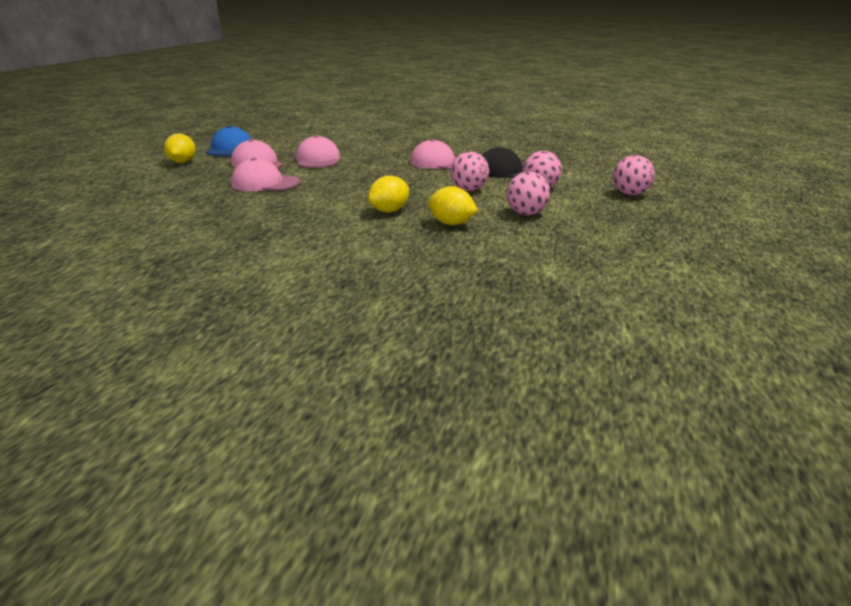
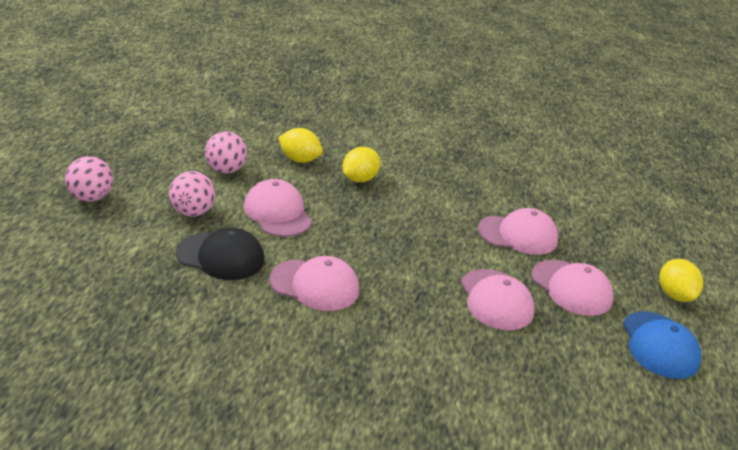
camera: 170 degrees right, 5 degrees up
pink ball [451,152,489,191] -> pink cap [244,179,312,237]

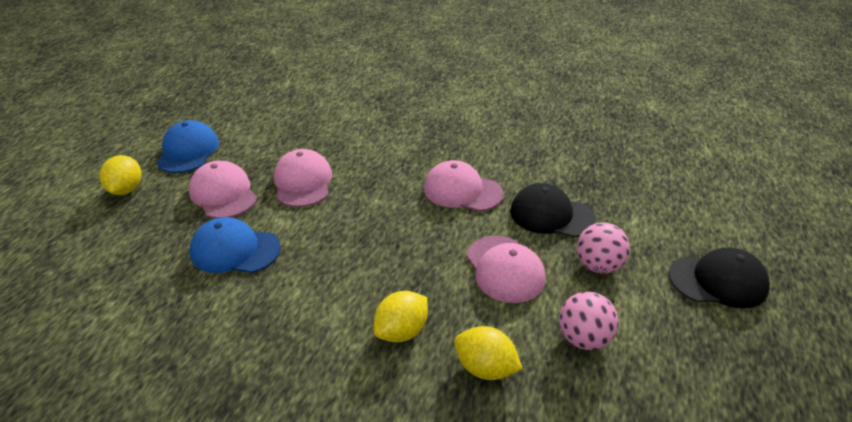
camera: 170 degrees left, 5 degrees up
pink ball [65,156,113,202] -> black cap [668,247,770,309]
pink cap [478,208,558,255] -> blue cap [190,217,281,273]

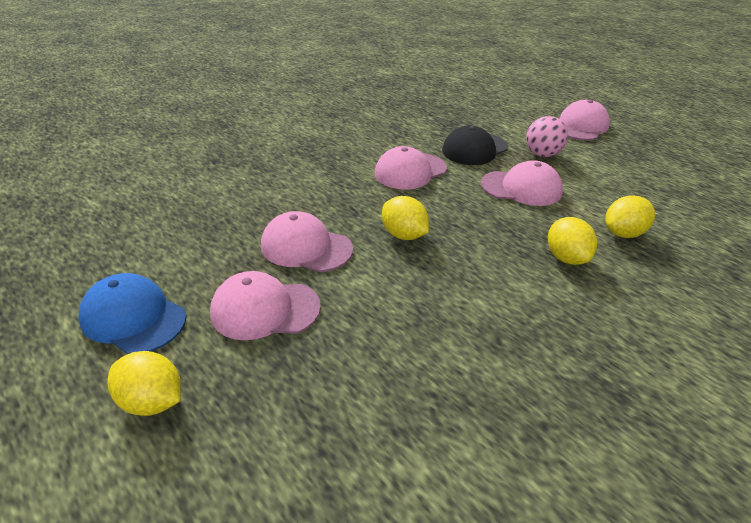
camera: 60 degrees left, 0 degrees up
blue cap [190,217,281,273] -> none
pink ball [559,292,619,350] -> none
black cap [668,247,770,309] -> pink cap [559,100,610,140]
none -> yellow lemon [382,196,429,240]

